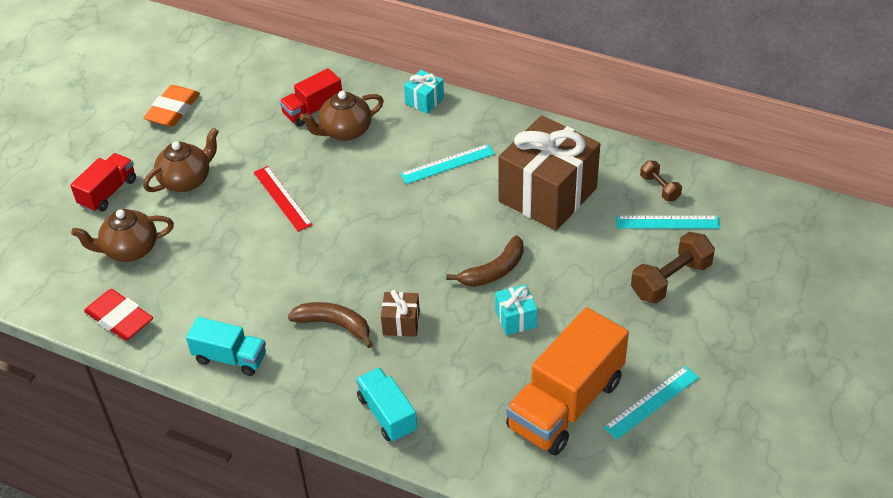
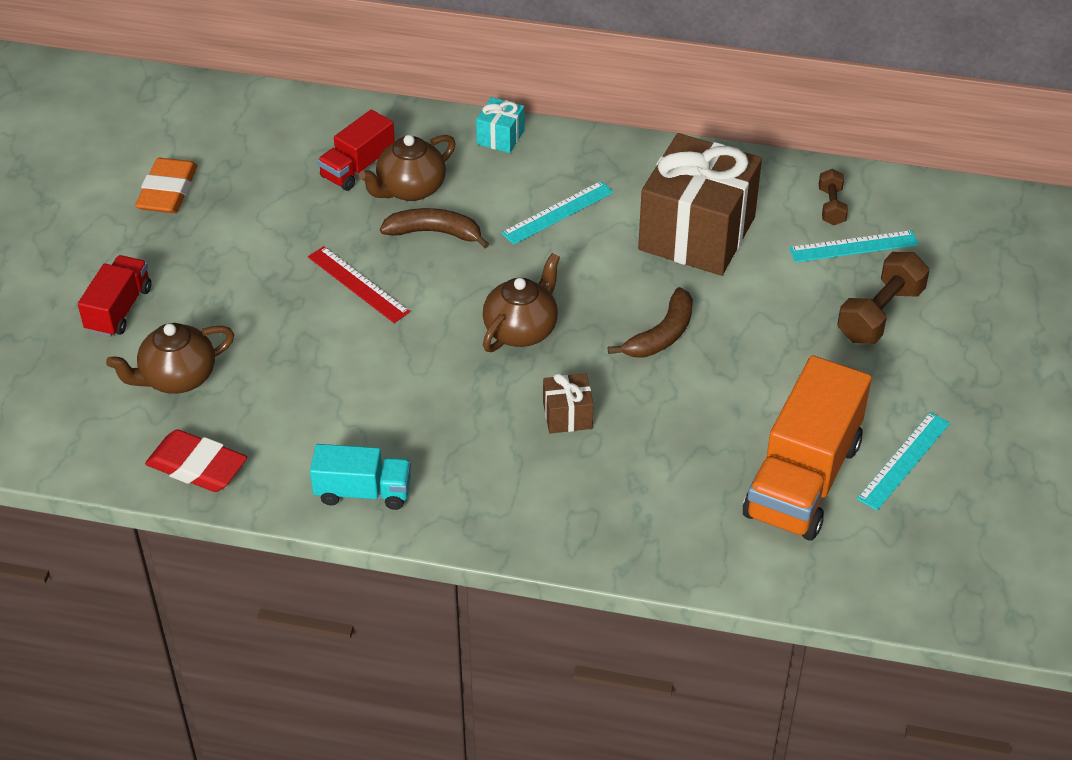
camera: 15 degrees left, 0 degrees up
brown teapot [143,128,219,192] -> brown teapot moved to [483,253,560,352]
brown banana [288,302,373,348] -> brown banana moved to [380,208,489,248]
turquoise truck [356,367,417,442] -> none
turquoise gift [495,284,537,335] -> none
brown dumbbell [640,161,682,201] -> brown dumbbell turned 45 degrees clockwise [819,169,848,225]

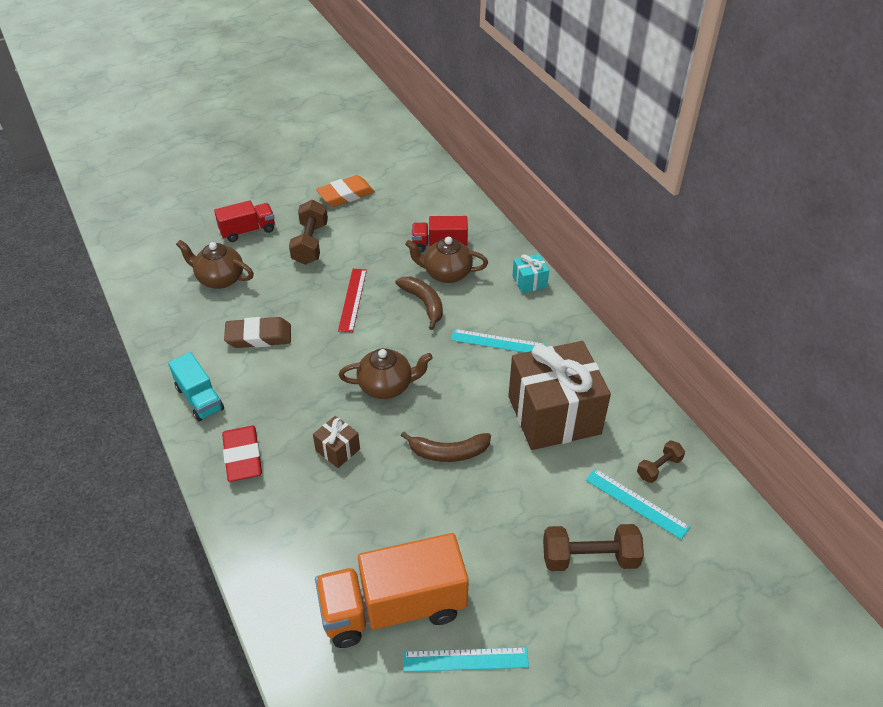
camera: 50 degrees right, 0 degrees up
red eraser [145,429,247,492] -> red eraser moved to [222,426,262,482]
none -> brown eraser [224,317,291,348]
none -> brown dumbbell [289,200,328,265]

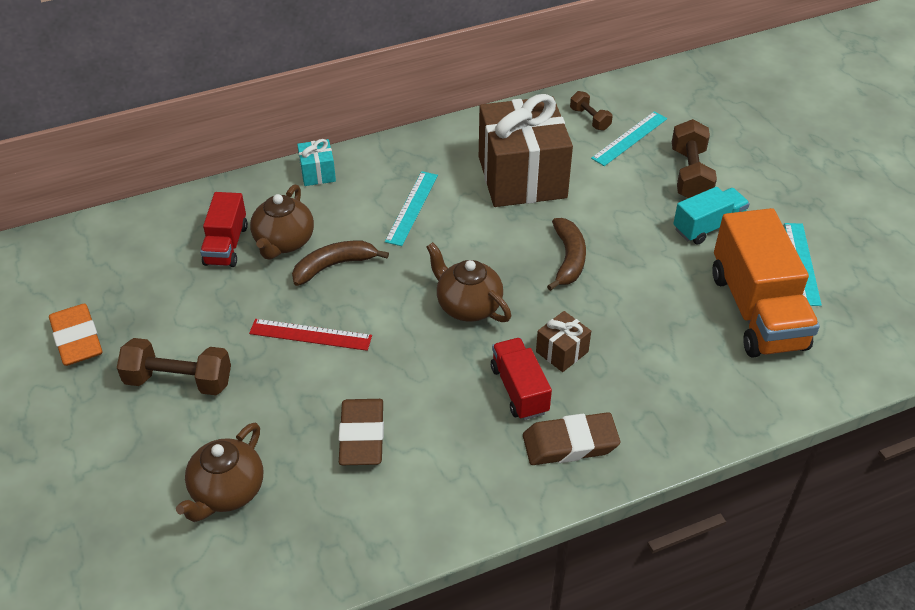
camera: 85 degrees left, 0 degrees up
turquoise truck [168,352,224,421] -> turquoise truck moved to [673,187,750,244]
red truck [214,200,275,242] -> red truck moved to [491,338,552,420]
red eraser [222,426,262,482] -> brown eraser [523,412,620,465]
brown teapot [339,348,433,399] -> brown teapot turned 45 degrees counterclockwise [426,242,511,322]

